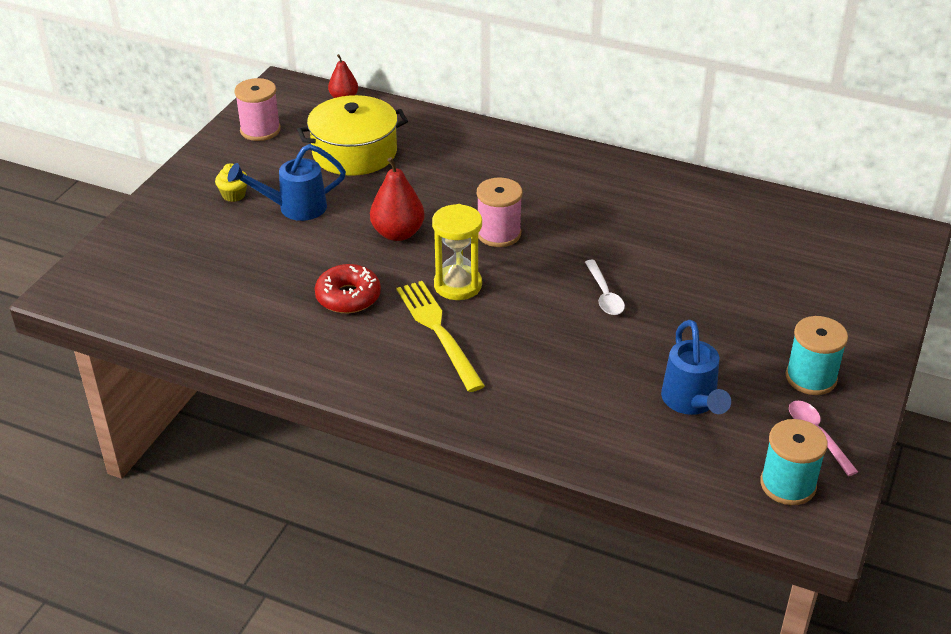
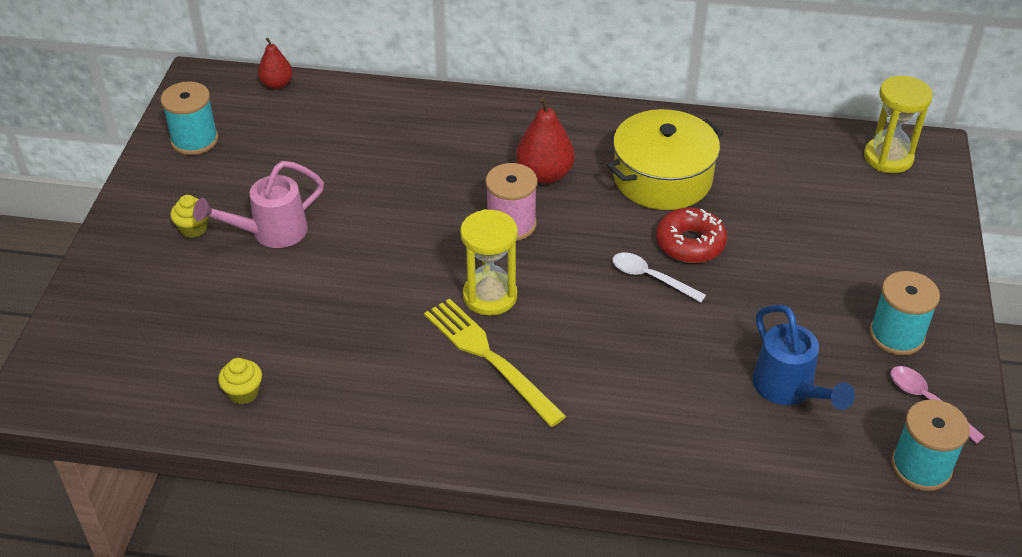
camera: 15 degrees left, 5 degrees up
blue watering can [228,144,346,221] -> pink watering can [193,161,324,248]
pink spool [235,78,281,141] -> turquoise spool [160,81,218,155]
yellow pot [297,95,408,176] -> yellow pot moved to [607,109,723,210]
red donut [315,264,381,313] -> red donut moved to [656,208,727,263]
red pear [370,157,425,241] -> red pear moved to [516,97,575,184]
white spoon [585,260,625,315] -> white spoon turned 150 degrees clockwise [612,252,706,303]
none -> yellow cupcake [218,358,262,404]
none -> yellow hourglass [864,76,933,173]

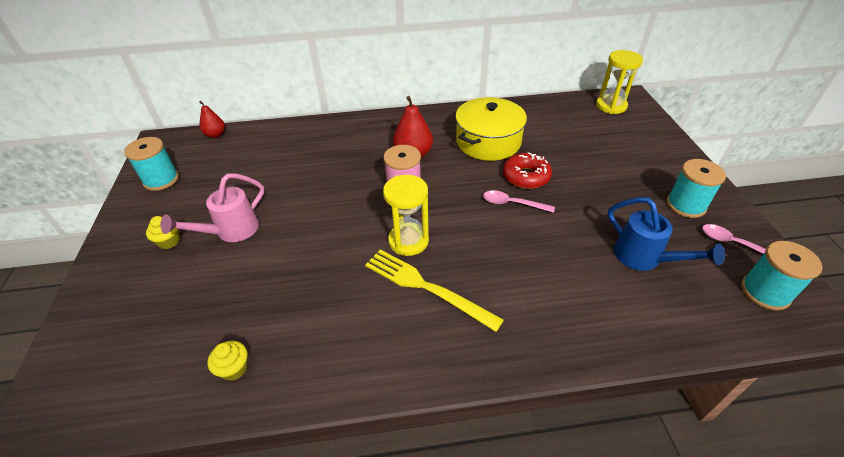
camera: 15 degrees left, 0 degrees up
white spoon [612,252,706,303] -> pink spoon [483,190,555,213]

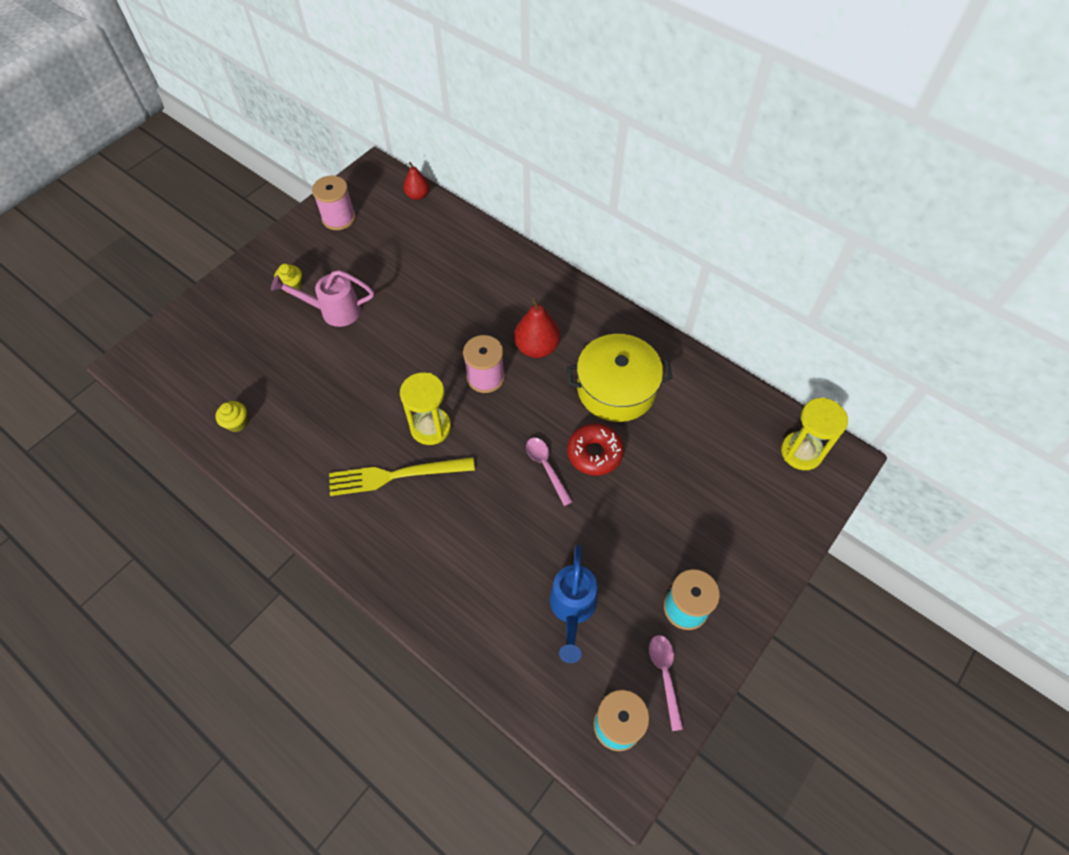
camera: 45 degrees right, 15 degrees up
turquoise spool [124,137,179,191] -> pink spool [312,175,356,230]
yellow fork [365,249,504,332] -> yellow fork turned 90 degrees counterclockwise [329,457,475,496]

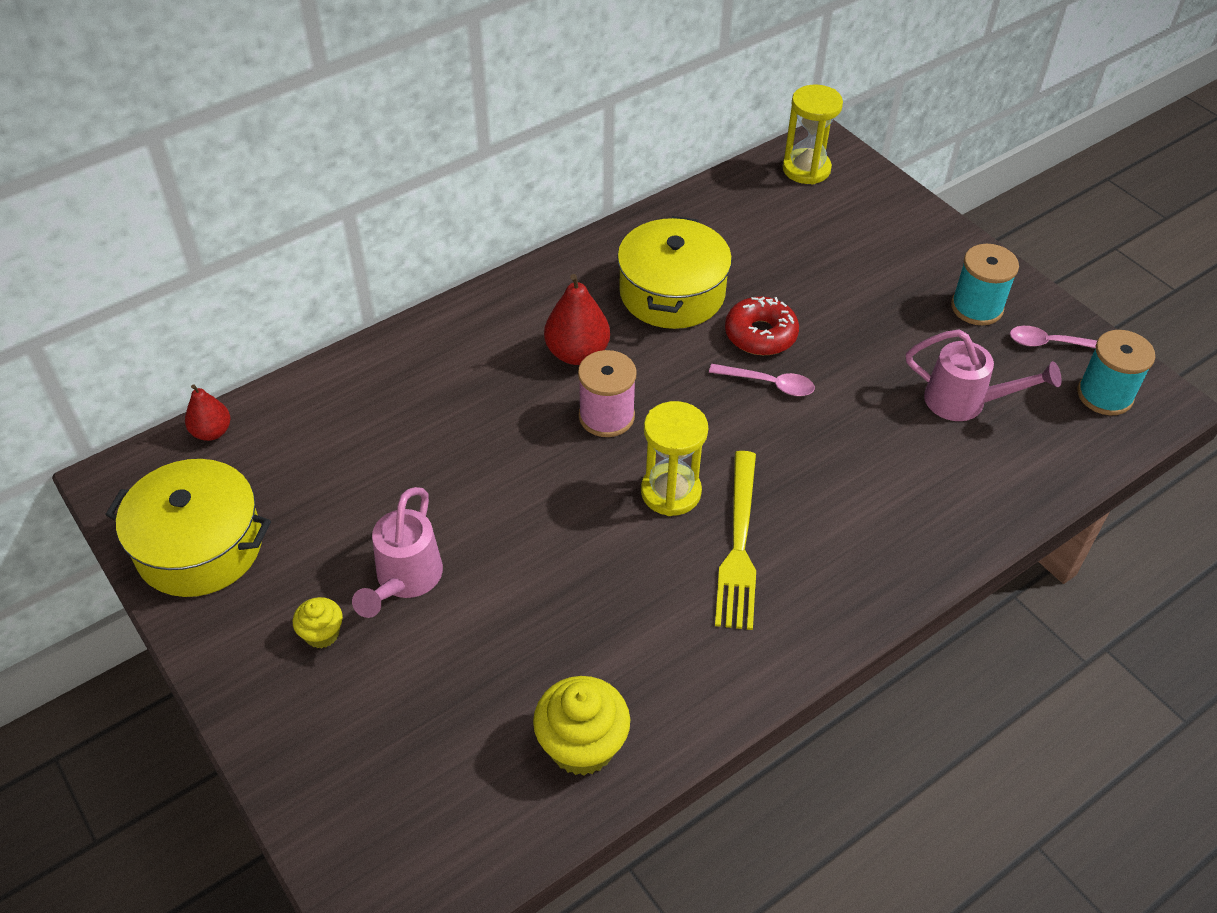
camera: 75 degrees left, 10 degrees down
yellow cupcake [216,401,248,432] -> yellow cupcake [533,676,630,775], size x1.82
pink spool [312,175,356,230] -> yellow pot [105,459,271,597]
pink spoon [526,438,573,506] -> pink spoon turned 150 degrees counterclockwise [709,364,815,396]
blue watering can [550,544,598,663] -> pink watering can [906,329,1062,421]

